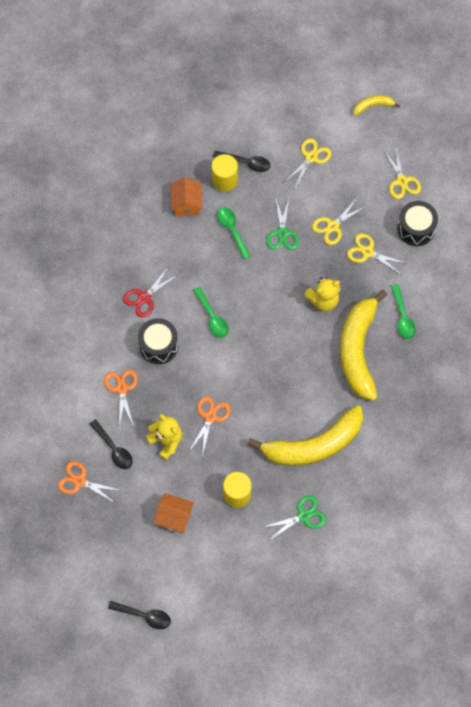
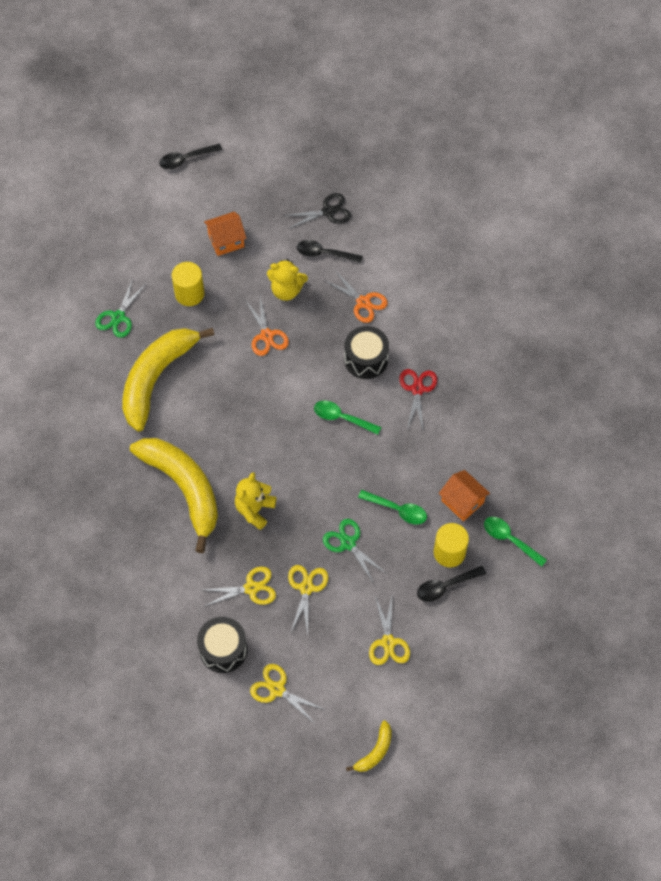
camera: 140 degrees right, 5 degrees down
orange scissors [58,461,122,503] -> black scissors [284,193,351,229]
green spoon [391,284,416,339] -> green spoon moved to [484,517,547,567]

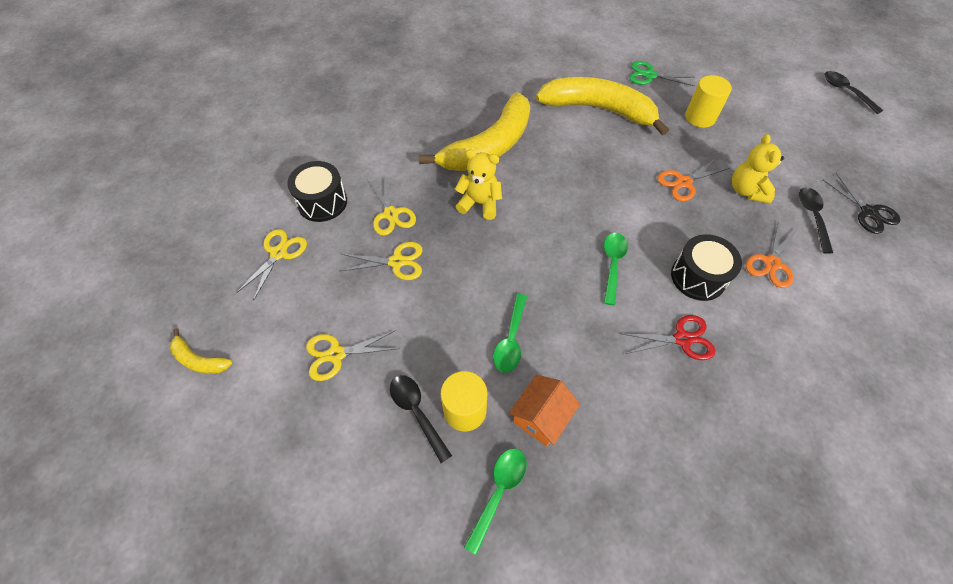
camera: 80 degrees right, 5 degrees down
orange house [204,211,247,256] -> none
green scissors [323,519,387,583] -> none

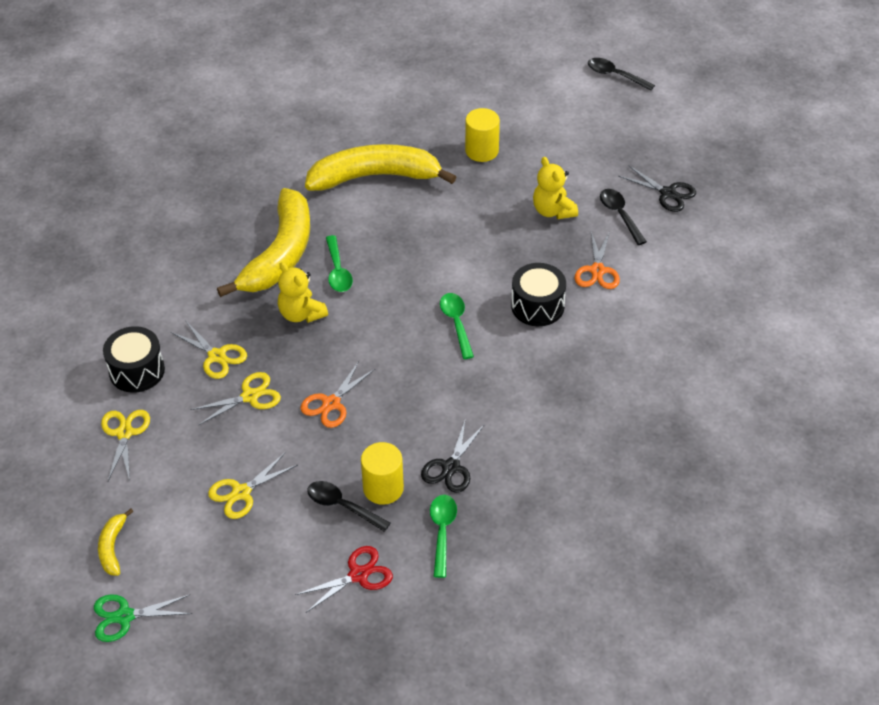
camera: 25 degrees left, 10 degrees down
yellow banana [170,328,233,374] -> yellow banana turned 90 degrees clockwise [98,508,134,576]
yellow teddy bear [455,150,502,220] -> yellow teddy bear turned 120 degrees counterclockwise [278,262,328,323]
green spoon [493,294,527,373] -> green spoon moved to [326,235,353,292]
orange house [509,375,580,447] -> black scissors [421,418,485,493]
red scissors [623,315,715,360] -> red scissors moved to [295,546,393,613]
green scissors [629,61,694,86] -> green scissors moved to [94,594,192,642]
orange scissors [657,159,729,201] -> orange scissors moved to [301,361,375,428]

